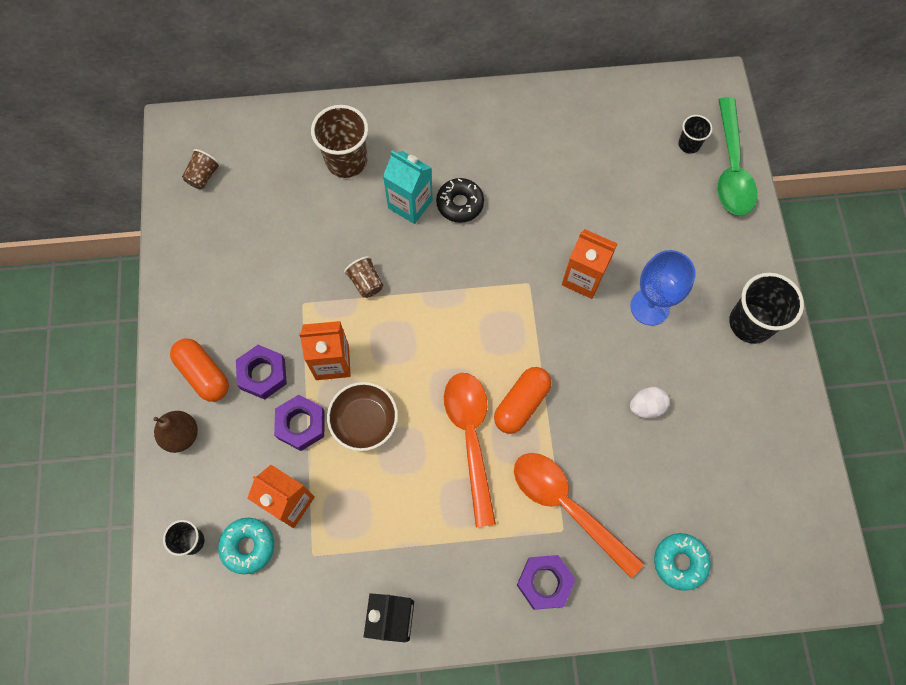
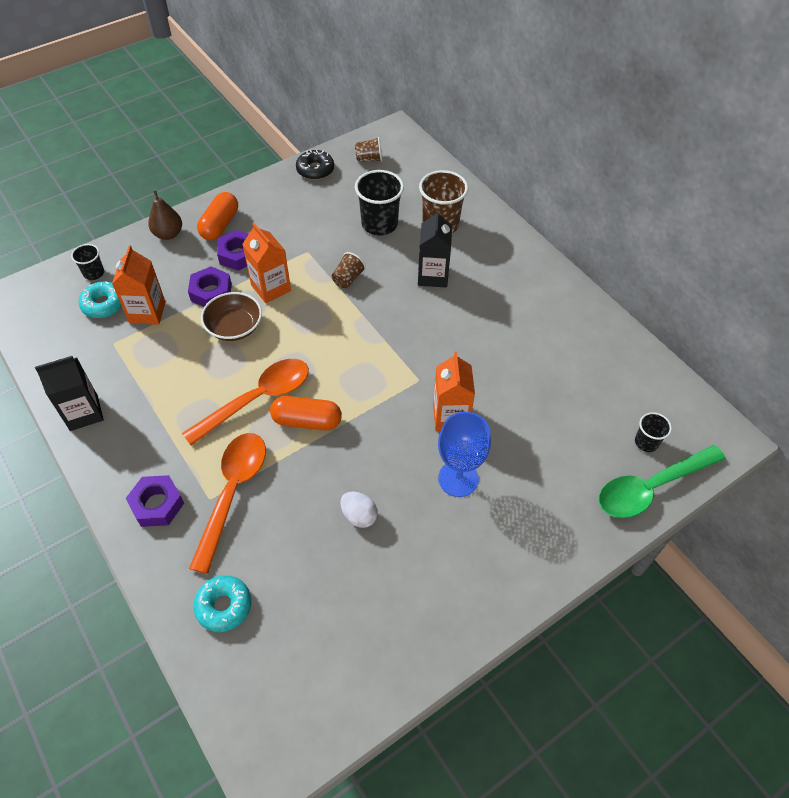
camera: 60 degrees right, 15 degrees down
turquoise carton [383,151,433,224] -> black carton [418,209,452,288]
black donut [436,178,484,223] -> black donut moved to [296,150,334,180]
black cup [729,273,804,344] -> black cup moved to [355,170,404,235]

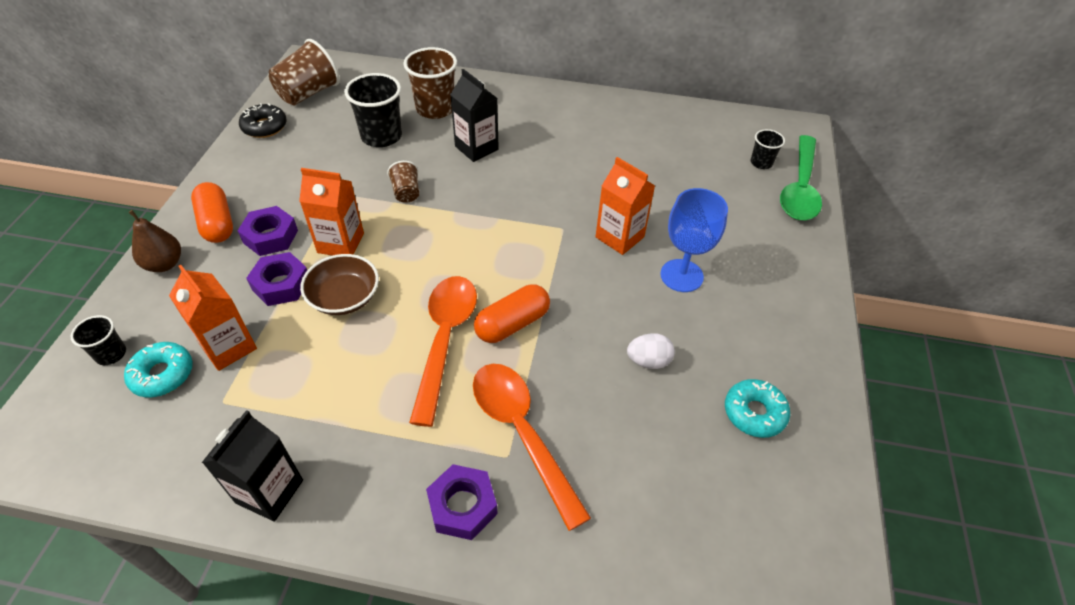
camera: 45 degrees left, 5 degrees down
turquoise donut [193,575,251,632] -> turquoise donut moved to [725,379,790,438]
brown cup [355,137,382,162] -> brown cup [269,39,340,105], size x1.85

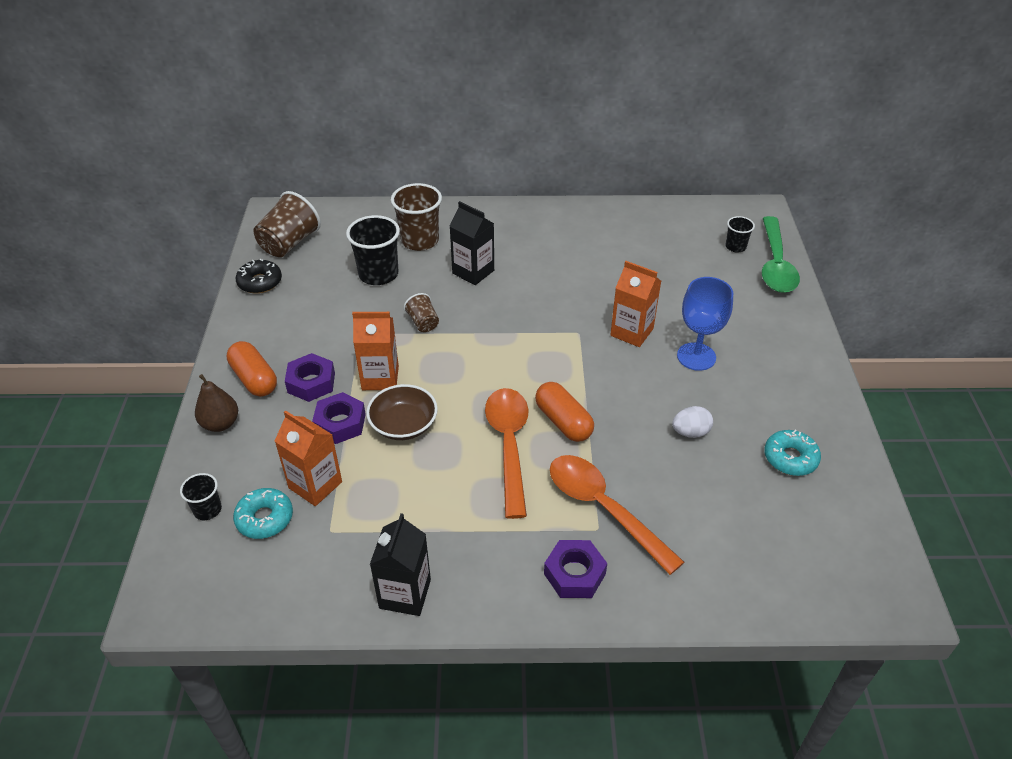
camera: 10 degrees left, 5 degrees down
orange capsule [474,285,550,343] -> orange capsule turned 75 degrees counterclockwise [535,382,594,442]

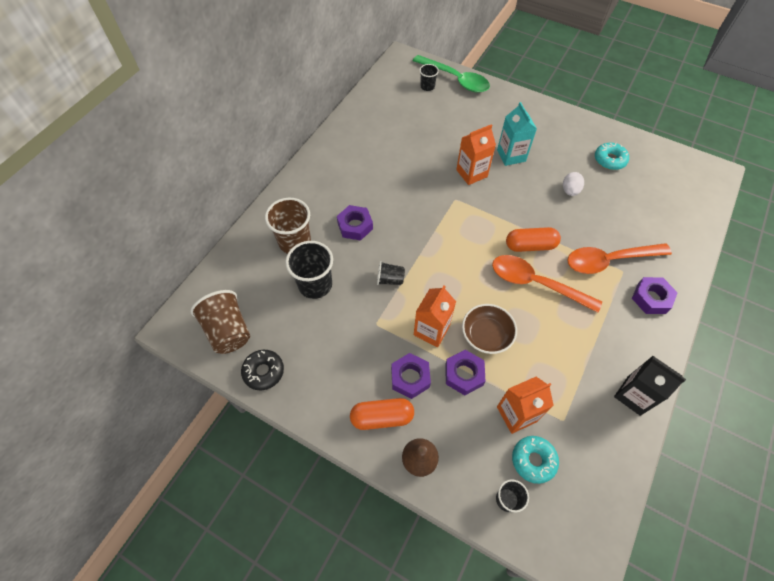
camera: 60 degrees left, 15 degrees up
brown cup [404,293,439,332] -> black cup [377,261,405,285]
black carton [450,201,494,285] -> purple nut [337,205,373,241]
blue goblet [677,277,733,371] -> turquoise carton [497,102,537,166]

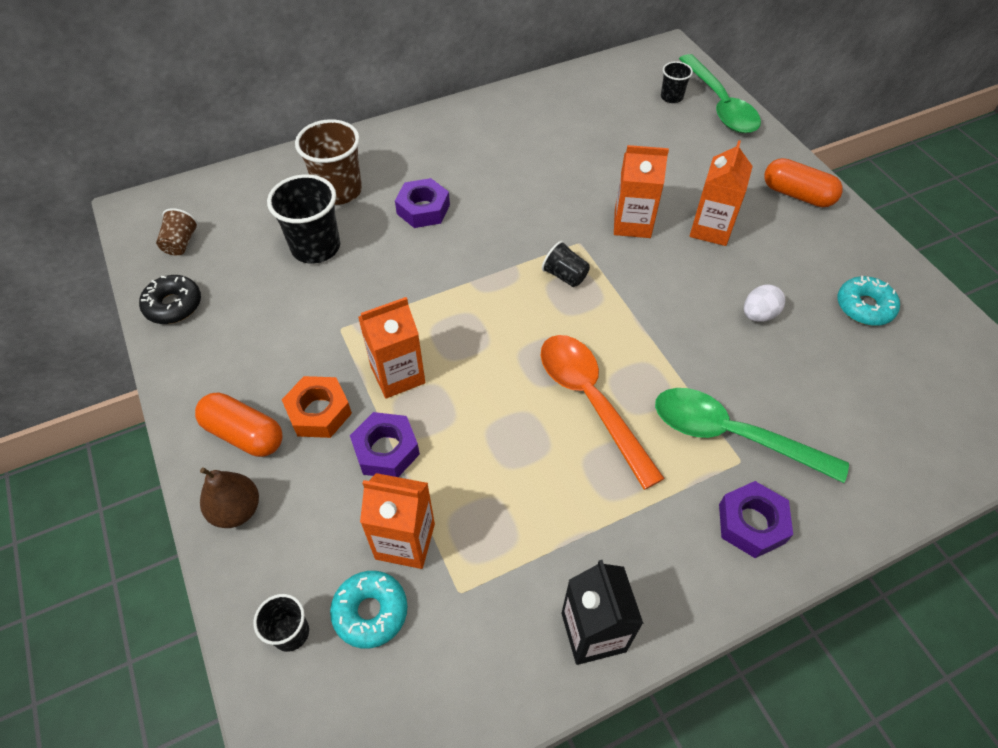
camera: 35 degrees right, 5 degrees down
brown cup [190,290,250,354] -> brown cup [156,208,199,255], size x0.54
black cup [377,261,405,285] -> black cup moved to [542,241,590,287]
purple nut [391,353,431,399] -> orange nut [282,376,352,438]
brown bowl [462,304,517,354] -> none
turquoise carton [497,102,537,166] -> orange carton [690,140,753,246]
orange capsule [506,227,561,252] -> orange capsule moved to [764,158,843,207]
orange spoon [567,243,672,274] -> green spoon [655,388,849,483]

